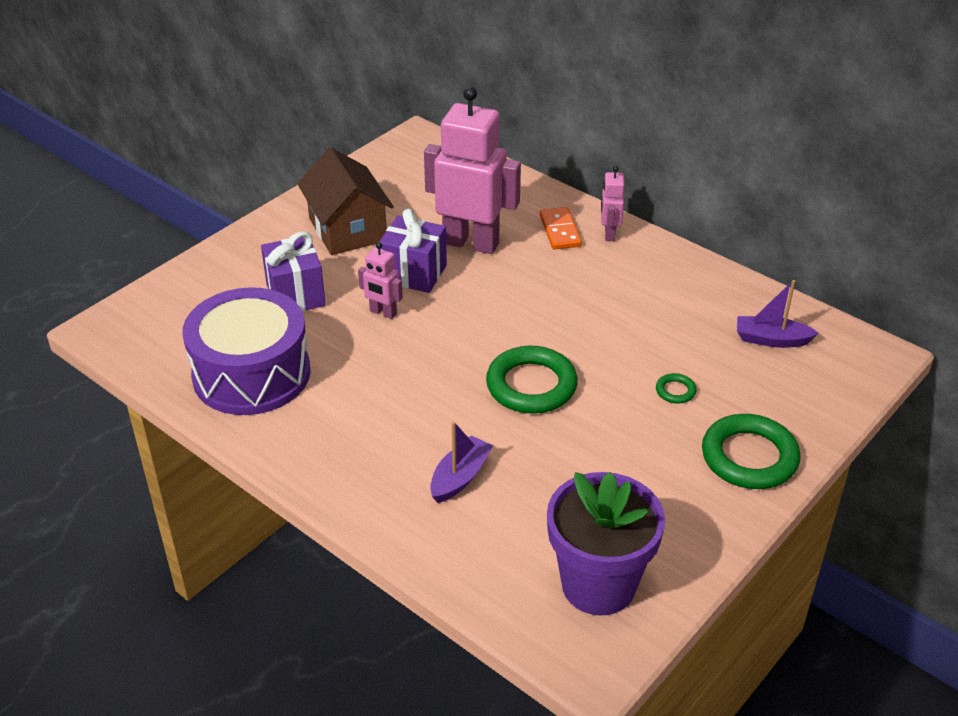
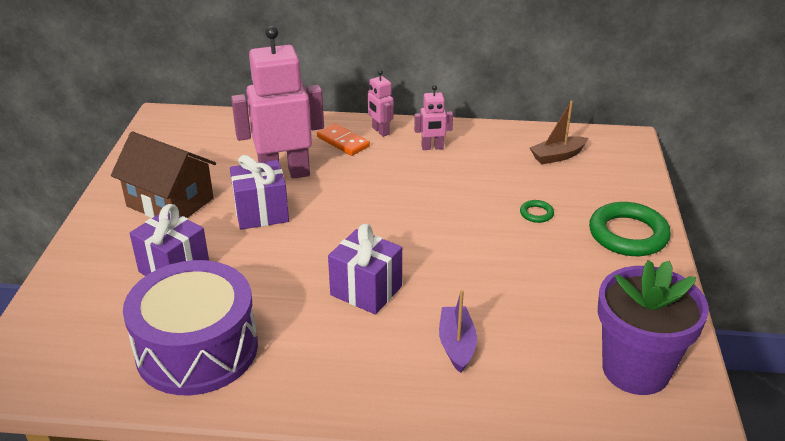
camera: 35 degrees left, 5 degrees down
pink robot [358,242,403,319] -> pink robot moved to [414,85,453,150]
green ring [486,346,578,414] -> none
purple boat [737,280,819,348] -> brown boat [530,101,588,164]
none -> purple gift [328,224,402,315]

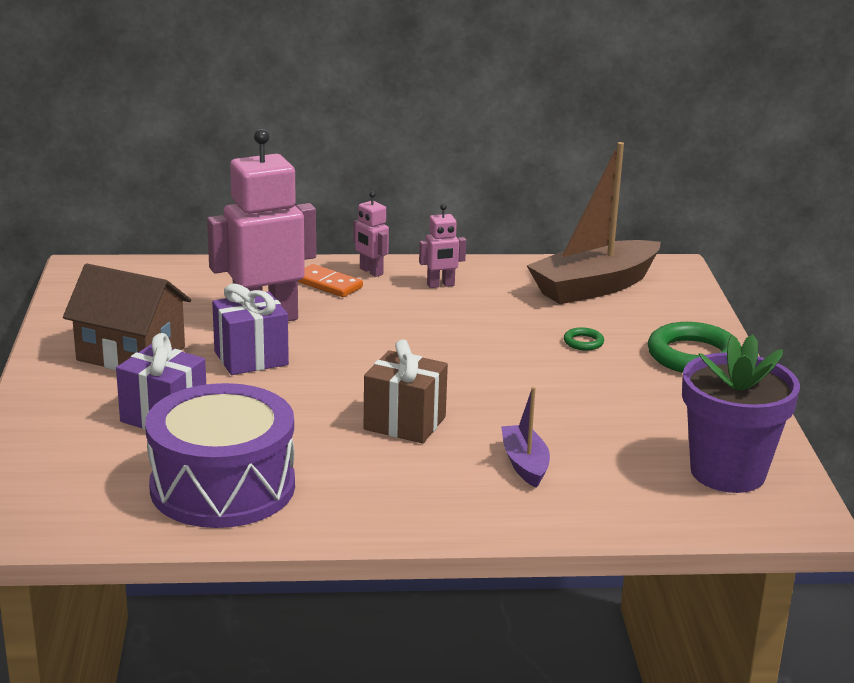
camera: 10 degrees left, 10 degrees down
purple gift [328,224,402,315] -> brown gift [364,339,448,443]
brown boat [530,101,588,164] -> brown boat [526,142,661,304], size x1.99

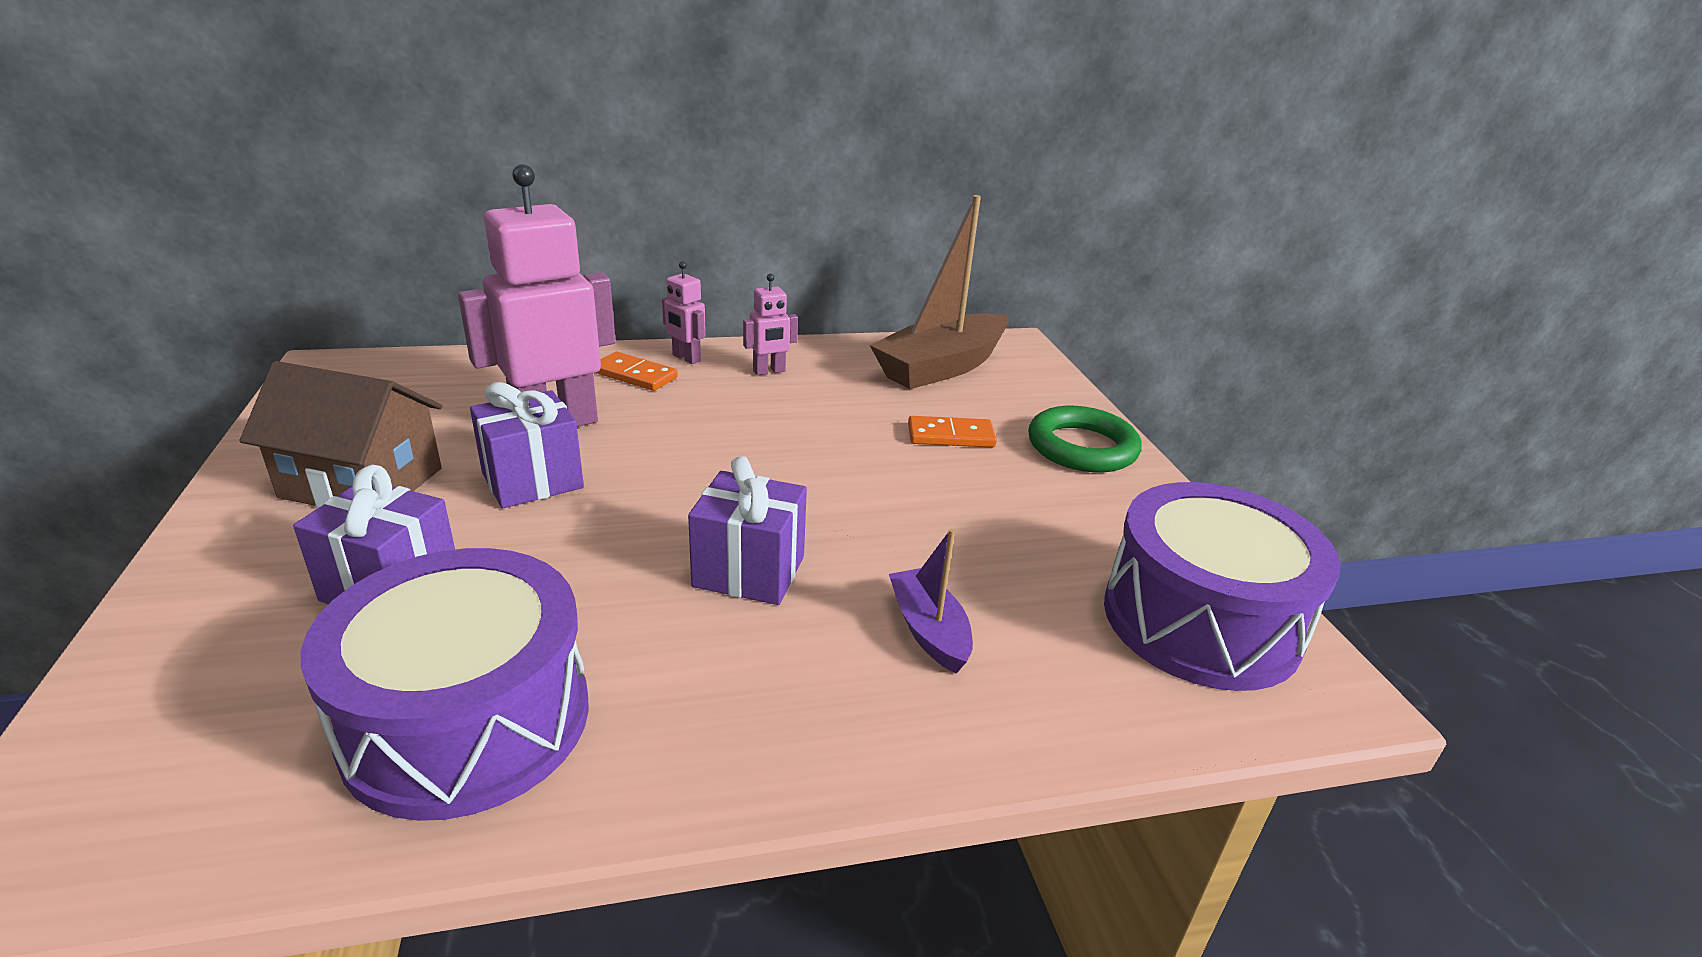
camera: 10 degrees left, 5 degrees up
brown gift [364,339,448,443] -> purple gift [688,456,807,605]
green ring [564,327,604,350] -> orange domino [908,416,997,447]
purple flower pot [682,334,800,493] -> purple drum [1104,482,1341,691]

